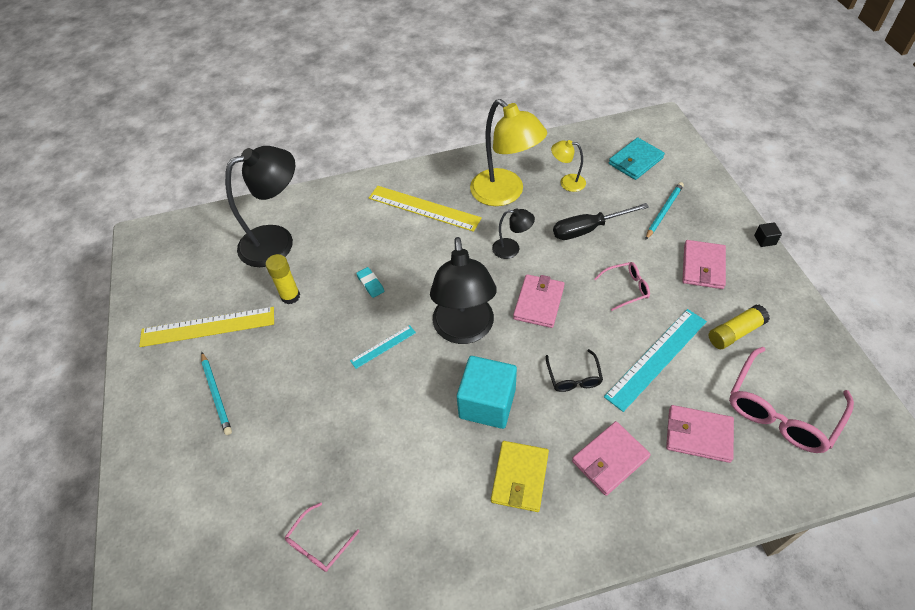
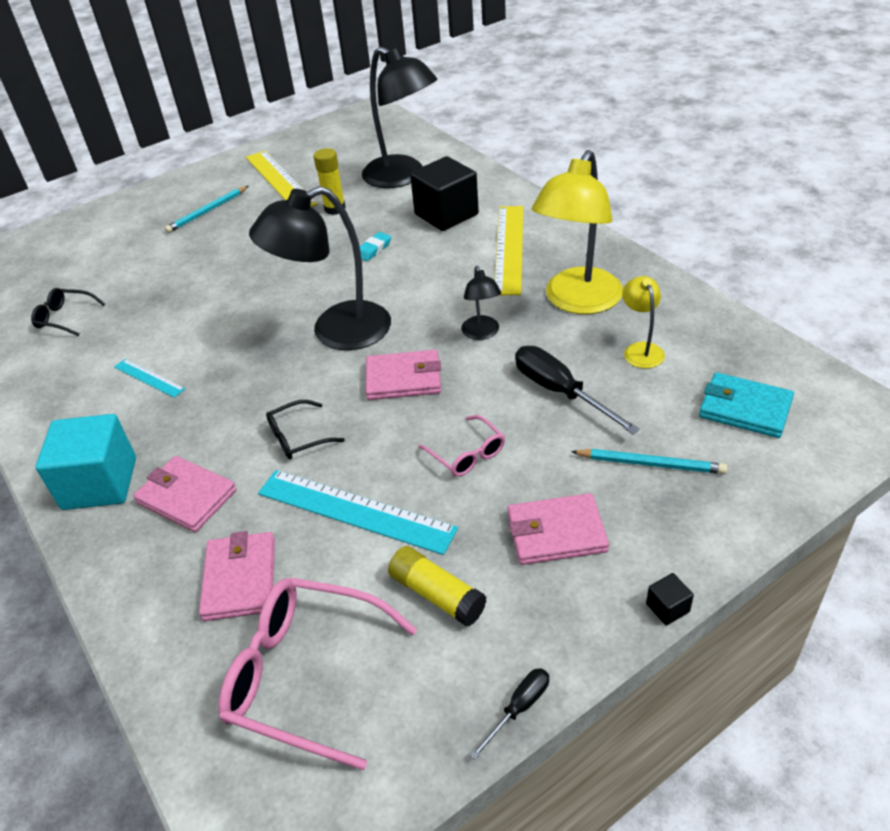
camera: 70 degrees right, 10 degrees down
pink glasses [285,502,360,572] -> black glasses [31,288,105,336]
turquoise ruler [350,325,416,369] -> turquoise ruler moved to [114,359,185,398]
turquoise cube [457,356,517,429] -> turquoise cube moved to [36,414,136,510]
yellow wallet [491,441,549,512] -> none
none -> black cube [410,156,479,231]
none -> black screwdriver [470,668,549,760]

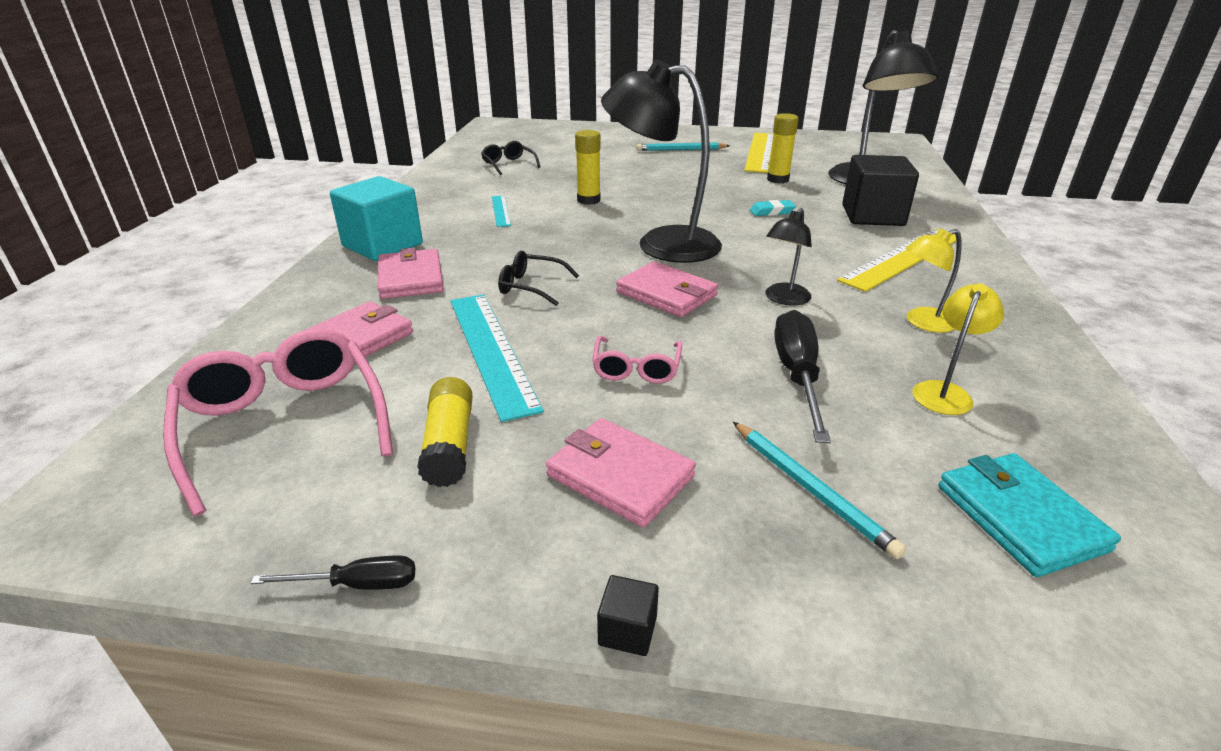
camera: 40 degrees right, 10 degrees down
yellow lamp [532,150,623,314] -> yellow lamp [906,229,962,333], size x0.48
none -> yellow glue stick [575,130,601,205]

